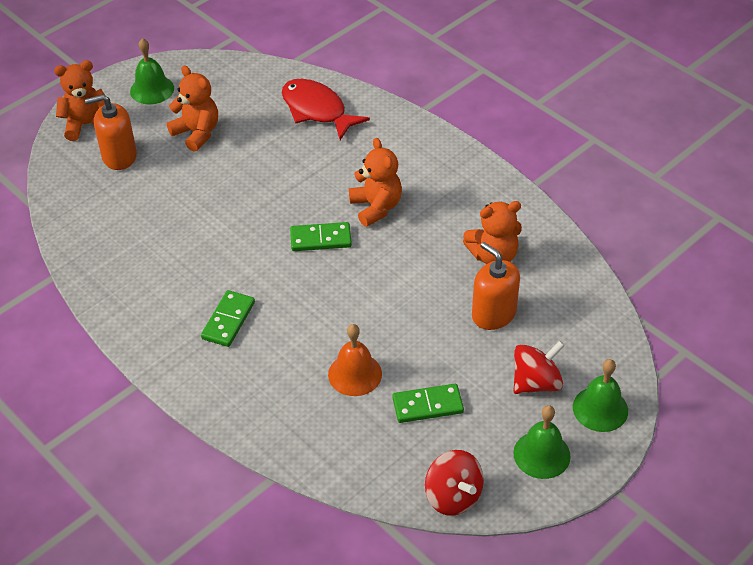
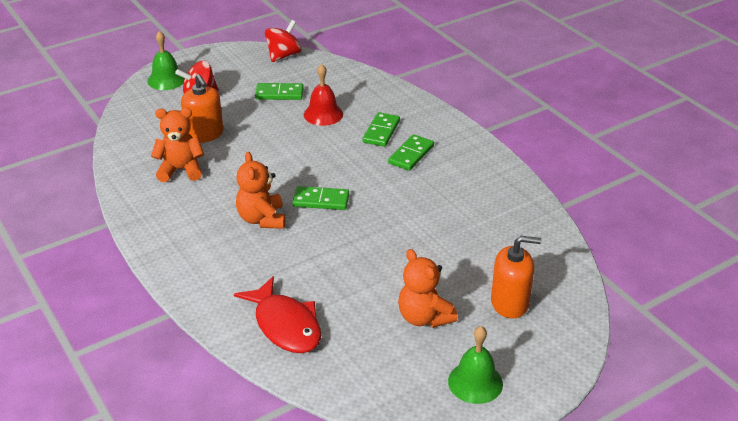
camera: 170 degrees left, 10 degrees down
orange teddy bear [54,60,105,141] -> none
orange bell [328,324,382,396] -> red bell [304,64,343,126]
red spinning top [425,450,484,516] -> red spinning top turned 60 degrees clockwise [265,20,302,62]
green bell [513,405,571,479] -> none
none -> green domino [362,112,400,147]

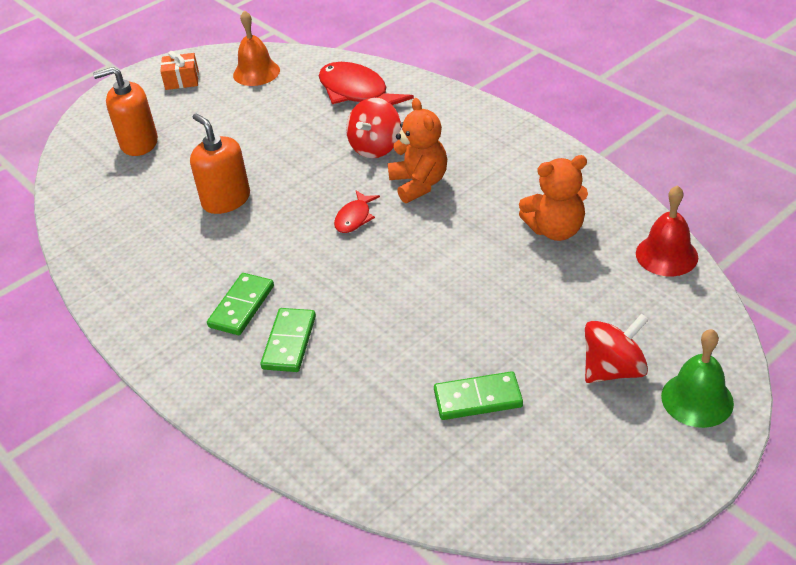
camera: 175 degrees right, 5 degrees up
orange soap dispenser [181,74,223,143] -> orange soap dispenser moved to [190,113,250,214]
red spinning top [265,20,302,62] -> red spinning top moved to [346,98,401,158]
green domino [292,186,349,210] -> red fish [334,191,380,233]
red bell [304,64,343,126] -> red bell moved to [636,185,698,276]
orange teddy bear [398,249,458,328] -> none
green bell [448,326,503,404] -> orange gift [160,51,199,90]
none -> orange bell [233,10,280,86]

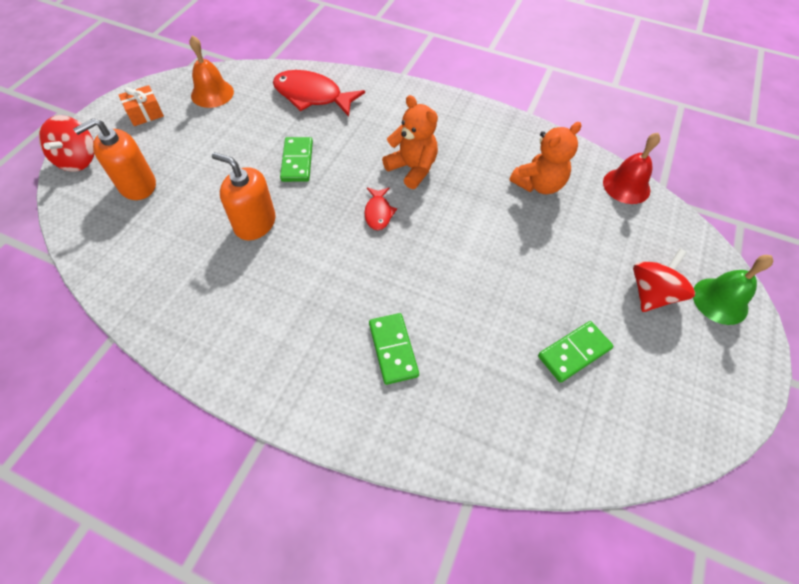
camera: 30 degrees left, 15 degrees up
green domino [207,273,274,335] -> green domino moved to [280,137,313,182]
red spinning top [346,98,401,158] -> red spinning top moved to [39,115,94,172]

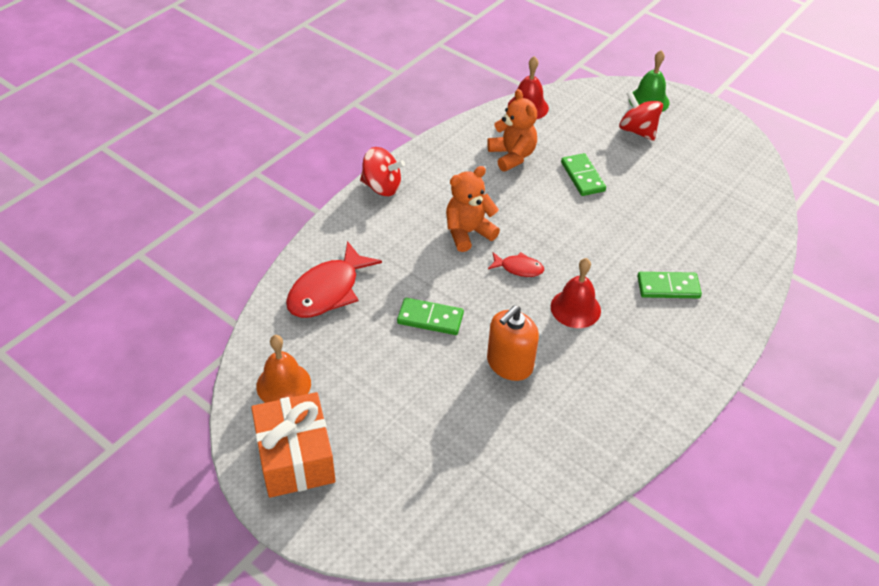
camera: 75 degrees left, 10 degrees down
red spinning top [39,115,94,172] -> red spinning top moved to [360,147,405,196]
orange soap dispenser [73,118,156,200] -> none
orange gift [119,85,164,126] -> orange gift [251,392,335,498], size x1.92
green domino [538,321,614,383] -> green domino moved to [561,153,606,196]
none -> red bell [551,258,601,328]

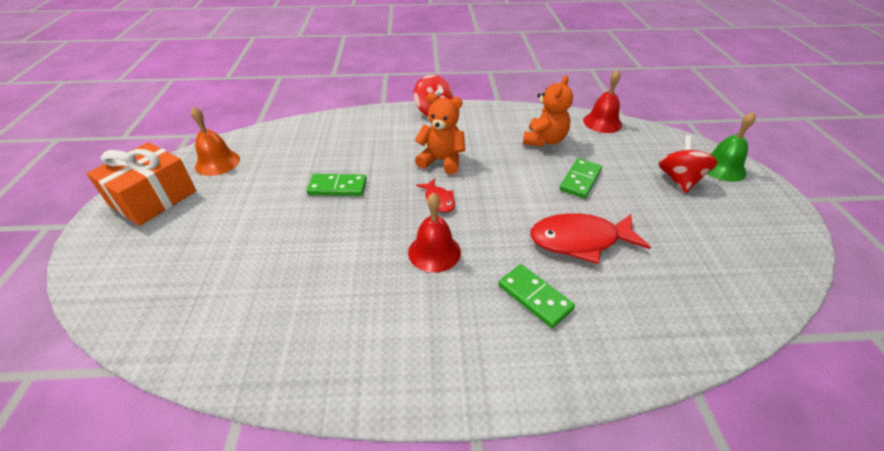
camera: 50 degrees right, 5 degrees down
red fish [286,241,382,318] -> red fish moved to [530,213,651,264]
green domino [397,298,464,335] -> green domino turned 60 degrees counterclockwise [307,174,367,196]
orange soap dispenser [487,305,539,381] -> none

